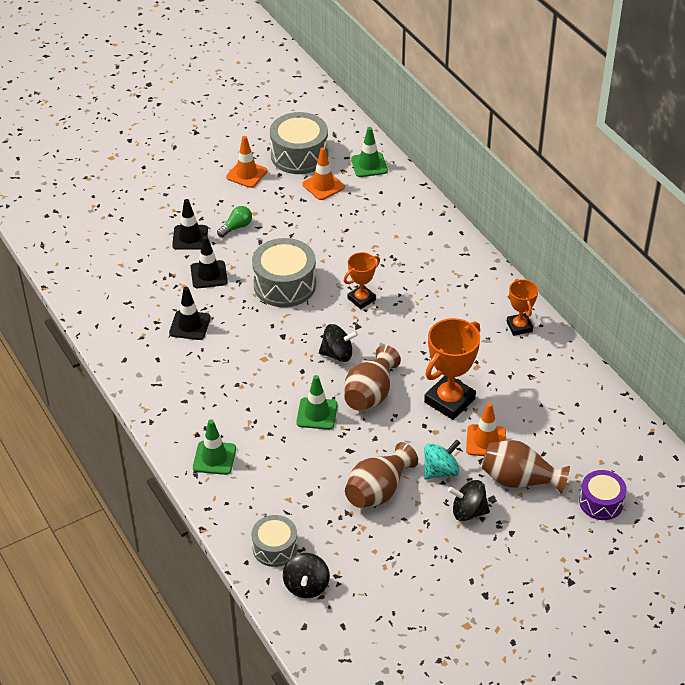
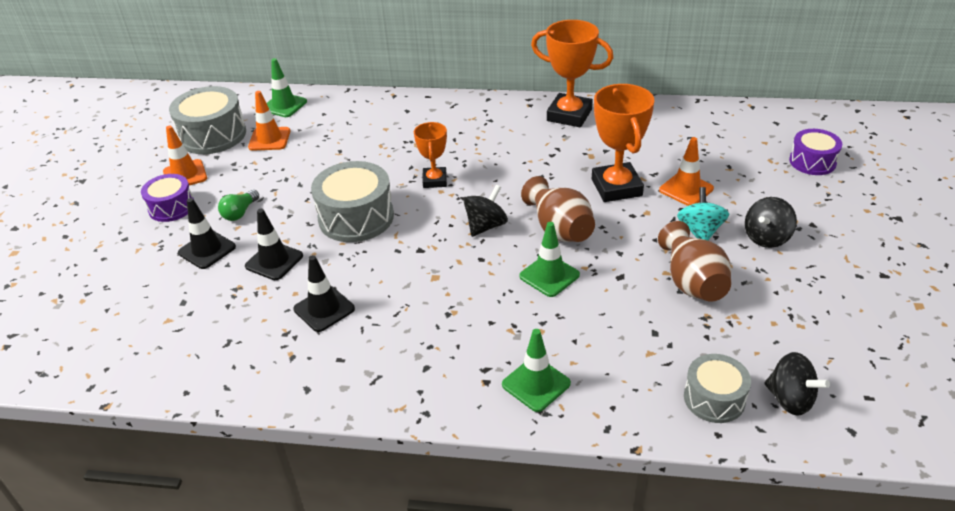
camera: 50 degrees left, 5 degrees down
green light bulb [217,206,252,237] -> green light bulb turned 150 degrees counterclockwise [218,190,259,221]
brown vase [482,440,570,494] -> none
orange trophy [507,278,538,336] -> orange trophy [531,20,614,127], size x1.69
none -> purple drum [141,174,194,222]

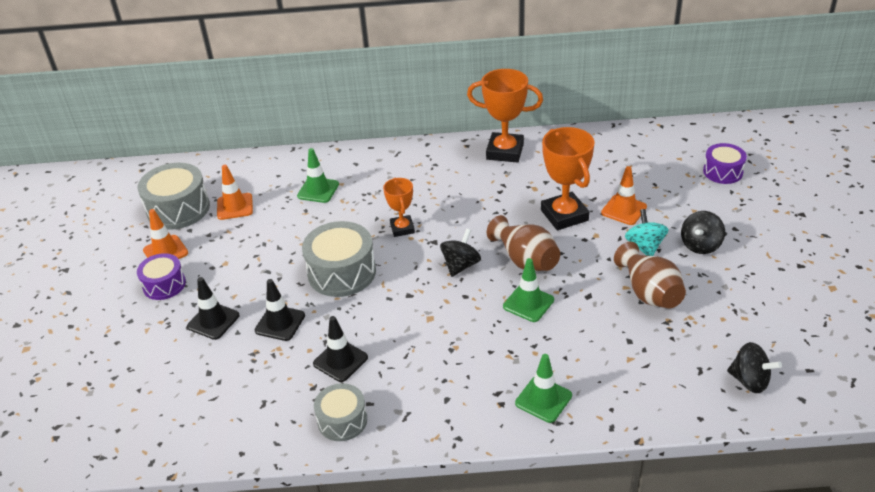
camera: 10 degrees left, 0 degrees up
green light bulb [218,190,259,221] -> none
green traffic cone [267,58,307,117] -> green traffic cone moved to [297,148,339,203]
grey drum [684,354,751,423] -> grey drum moved to [314,383,367,441]

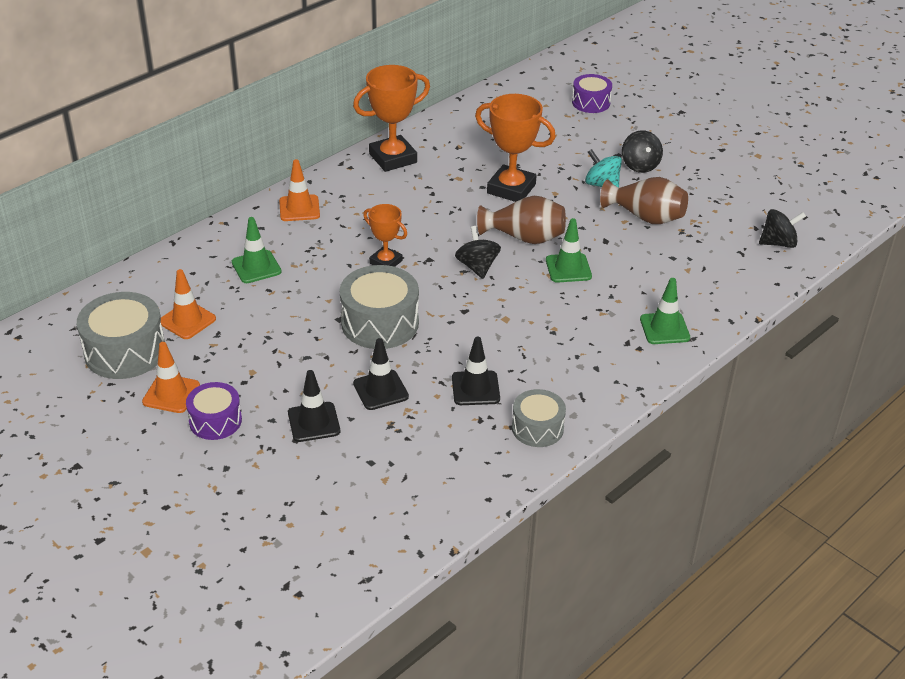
camera: 45 degrees left, 0 degrees up
orange traffic cone [601,166,647,225] -> orange traffic cone moved to [279,159,320,221]

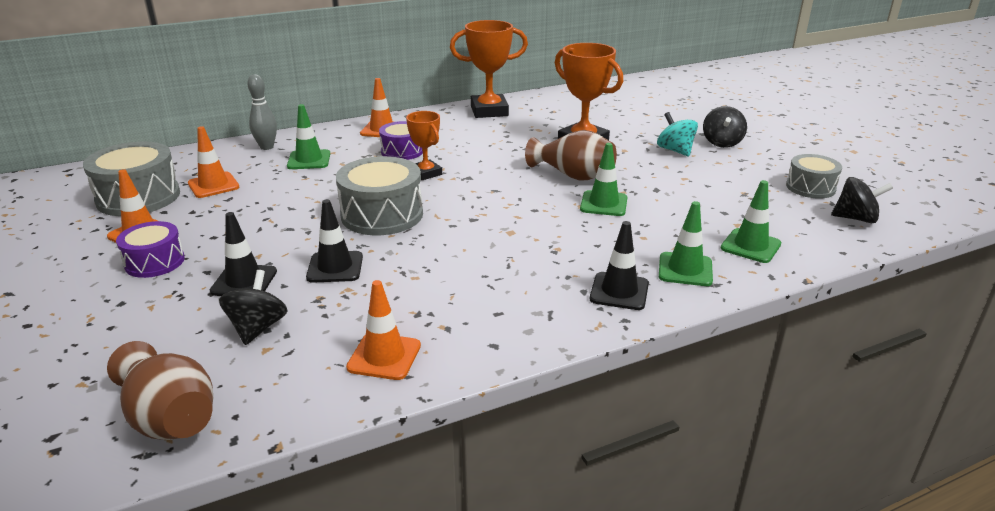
camera: 20 degrees right, 10 degrees down
black traffic cone [452,337,500,405] -> black traffic cone moved to [590,221,649,310]
black spinning top [455,226,501,279] -> black spinning top moved to [219,270,287,345]
grey drum [512,389,566,447] -> grey drum moved to [786,154,842,199]
purple drum [572,74,612,113] -> purple drum moved to [379,121,423,160]
brown vase [600,177,688,224] -> brown vase moved to [107,341,213,440]
none -> grey bowling pin [248,74,277,150]
none -> orange traffic cone [346,280,421,380]
none -> green traffic cone [721,180,781,263]

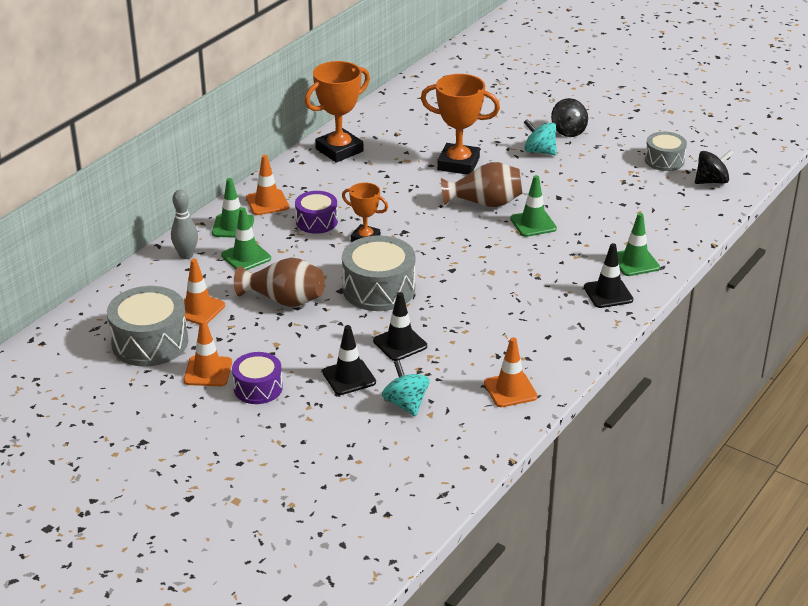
camera: 30 degrees left, 5 degrees up
brown vase [107,341,213,440] -> brown vase moved to [234,257,325,307]
black spinning top [219,270,287,345] -> turquoise spinning top [382,360,430,417]
green traffic cone [721,180,781,263] -> green traffic cone moved to [212,178,254,238]

